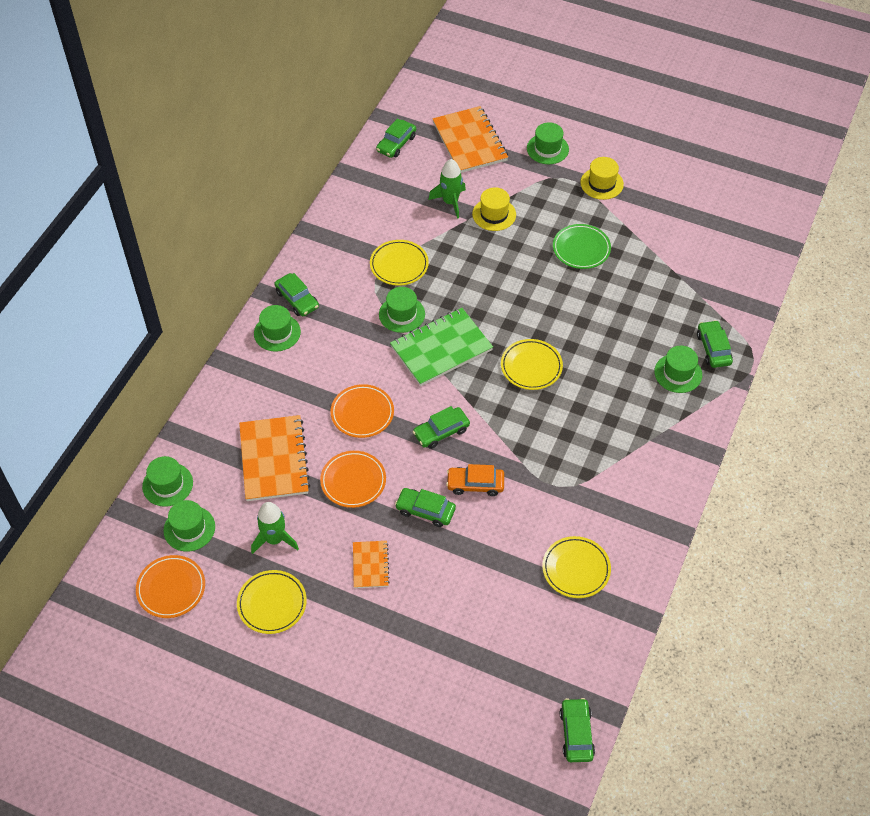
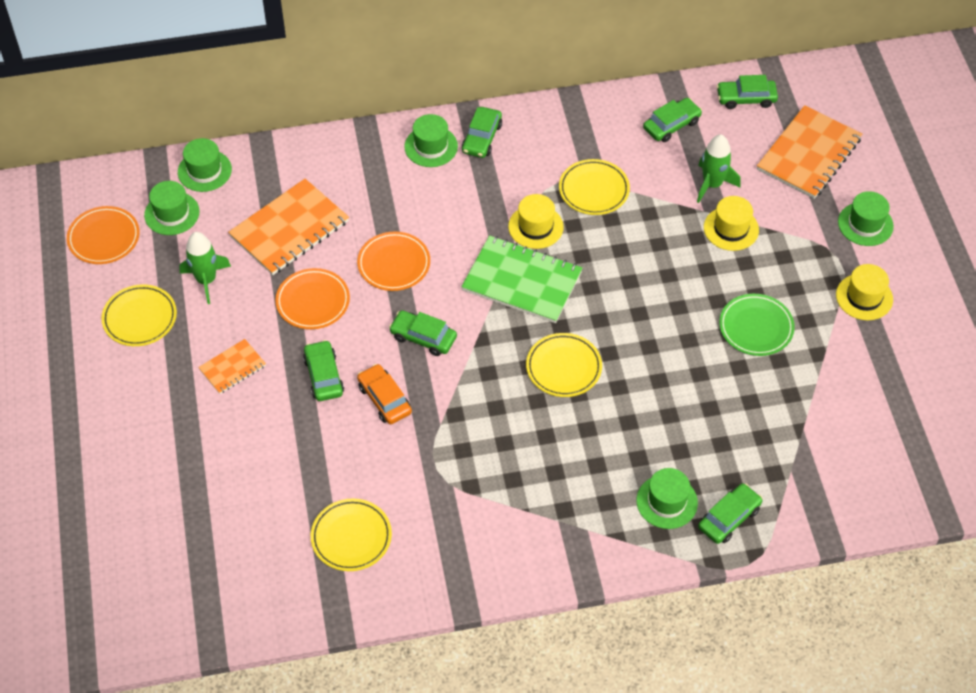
camera: 55 degrees right, 0 degrees up
green hat [379,287,425,333] -> yellow hat [508,194,564,249]
green car [560,698,595,762] -> green car moved to [643,98,702,142]

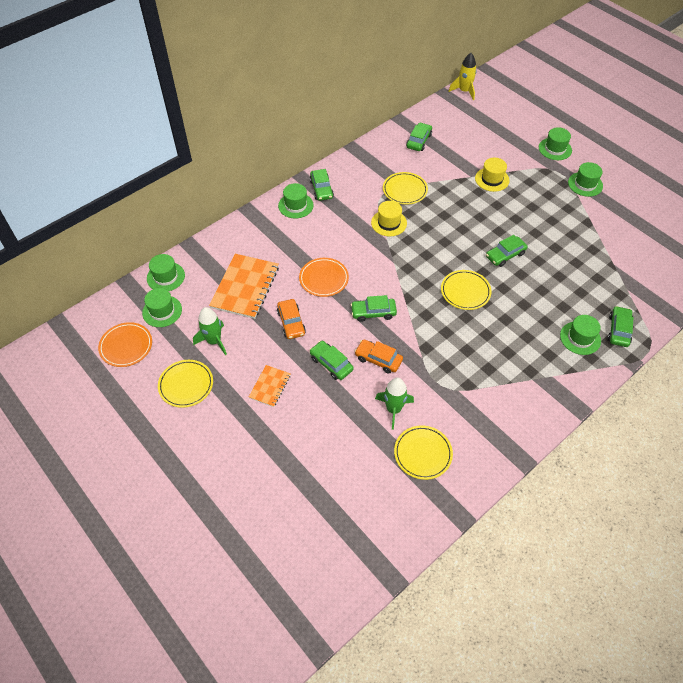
camera: 30 degrees left, 0 degrees up
orange plate [275,268,350,329] -> orange car [277,299,306,339]
green notebook [461,235,582,323] -> none
green rocket [697,134,741,203] -> green rocket moved to [375,377,414,430]
green car [716,75,778,109] -> green car moved to [486,235,528,267]
green plate [719,294,795,356] -> none
orange notebook [757,105,862,199] -> none
yellow hat [836,264,893,320] -> green hat [568,162,603,197]
none -> yellow rocket [449,53,477,100]

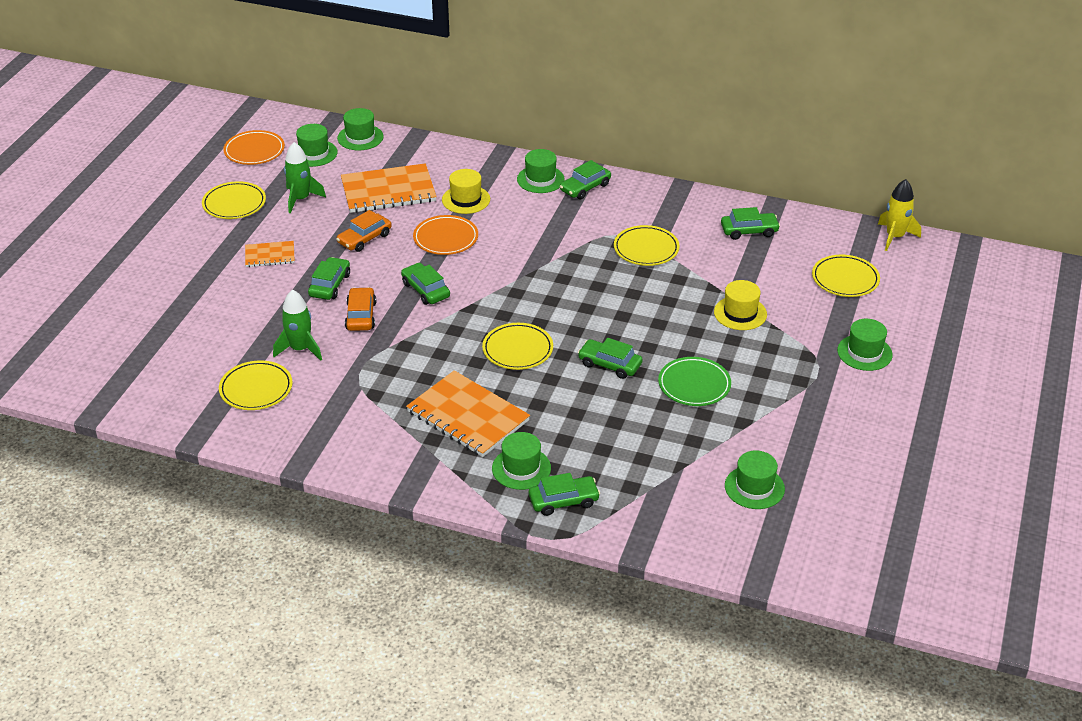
camera: 60 degrees right, 15 degrees down
yellow hat [371,201,407,236] -> yellow hat moved to [442,169,490,214]
green hat [568,162,603,197] -> green hat moved to [725,450,785,509]
none -> orange notebook [406,370,530,457]
none -> green plate [658,357,731,406]
none -> yellow plate [812,255,880,297]

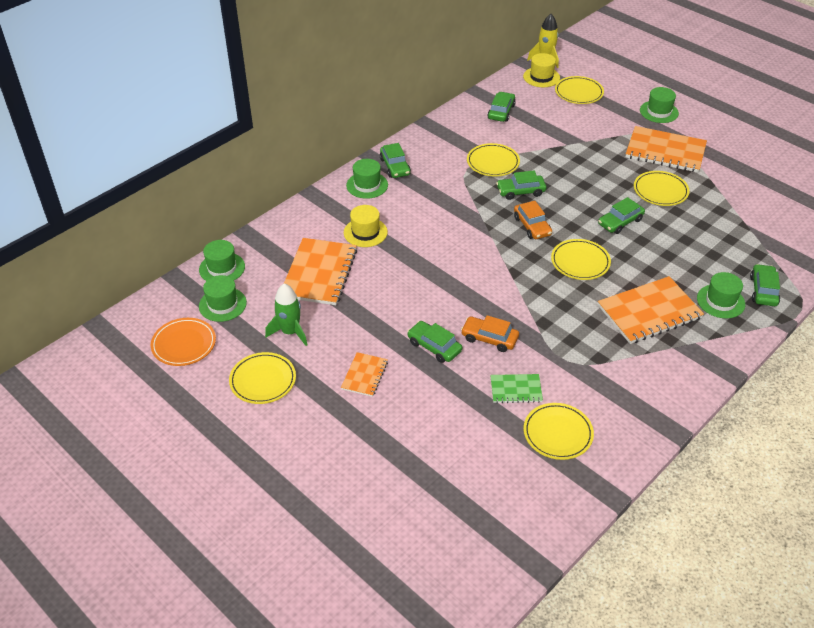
camera: 65 degrees left, 5 degrees up
green rocket [273,289,322,361] -> green notebook [490,374,543,403]
orange car [336,210,392,252] -> orange car moved to [514,201,552,239]
green car [401,263,450,305] -> green car moved to [496,170,546,200]
orange plate [413,215,478,255] -> none
green plate [658,357,731,406] -> yellow plate [634,171,690,206]
yellow hat [714,280,767,330] -> yellow hat moved to [523,53,560,88]
green hat [725,450,785,509] -> none
none -> orange notebook [626,126,707,173]

